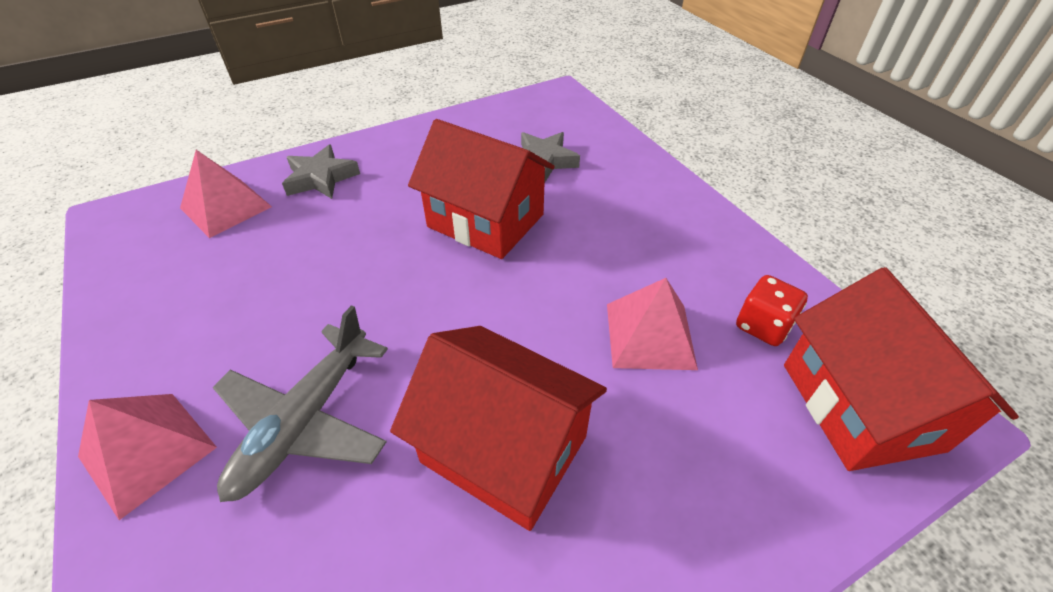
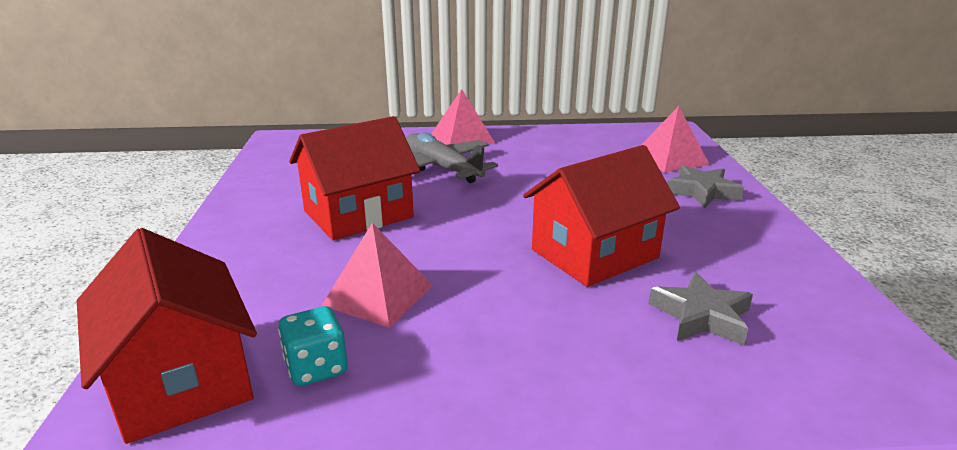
camera: 115 degrees right, 20 degrees down
red dice [736,275,808,346] -> turquoise dice [278,306,348,386]
red house [784,267,1019,471] -> red house turned 45 degrees clockwise [77,228,257,444]

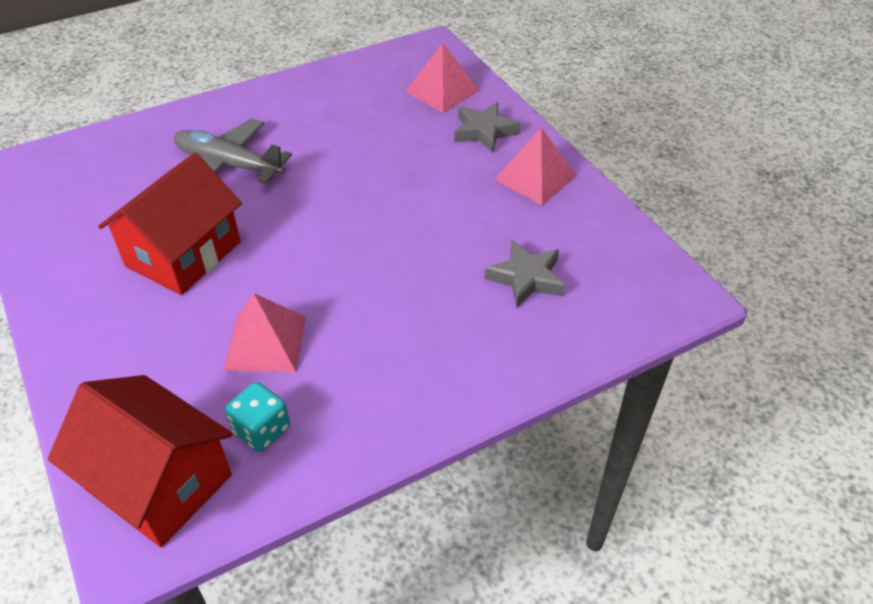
camera: 25 degrees left, 20 degrees up
pink pyramid [431,89,495,145] -> pink pyramid moved to [494,128,577,205]
red house [523,145,680,287] -> none

